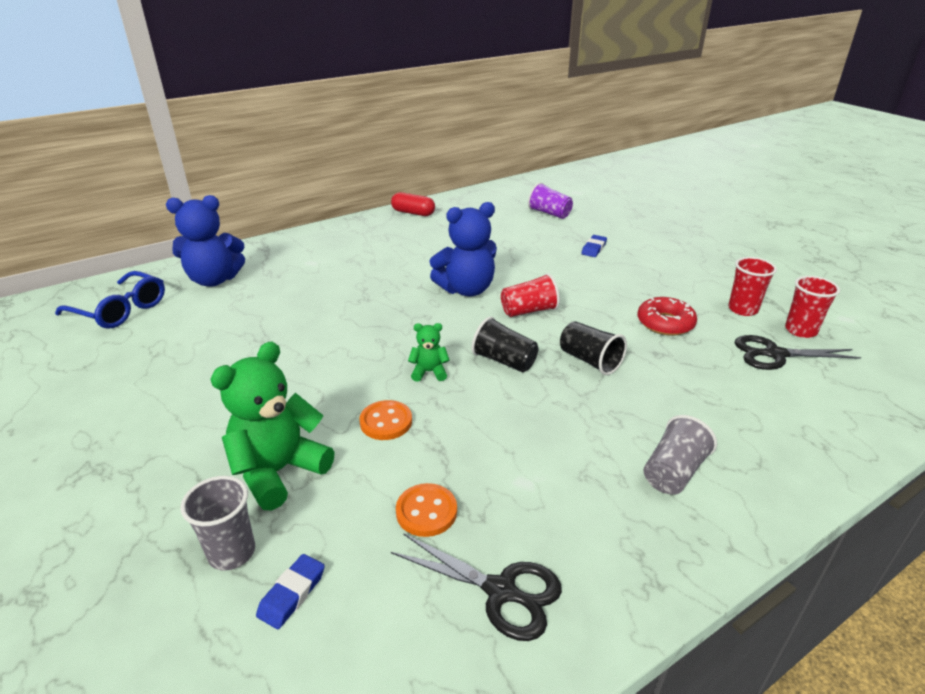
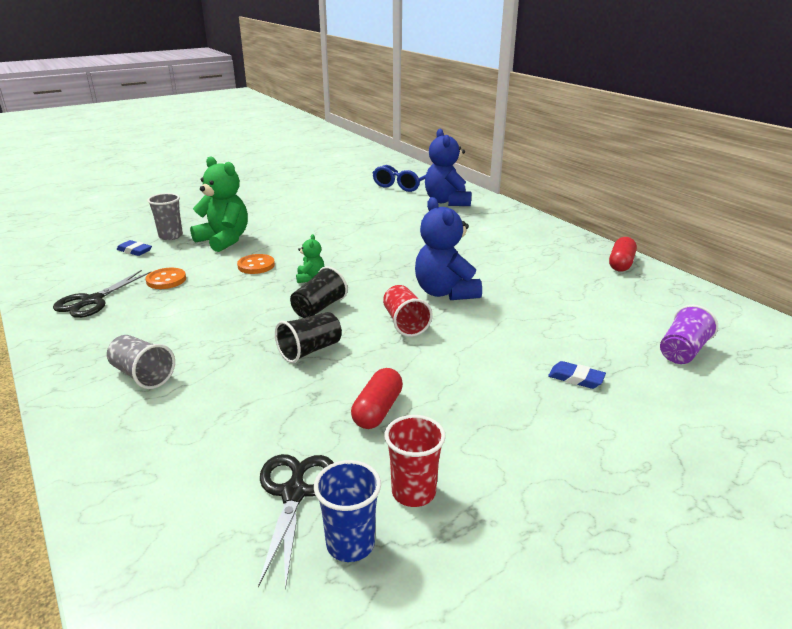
camera: 90 degrees right, 5 degrees down
red donut [638,297,697,336] -> red capsule [351,368,403,429]
red cup [785,276,840,338] -> blue cup [314,460,381,562]

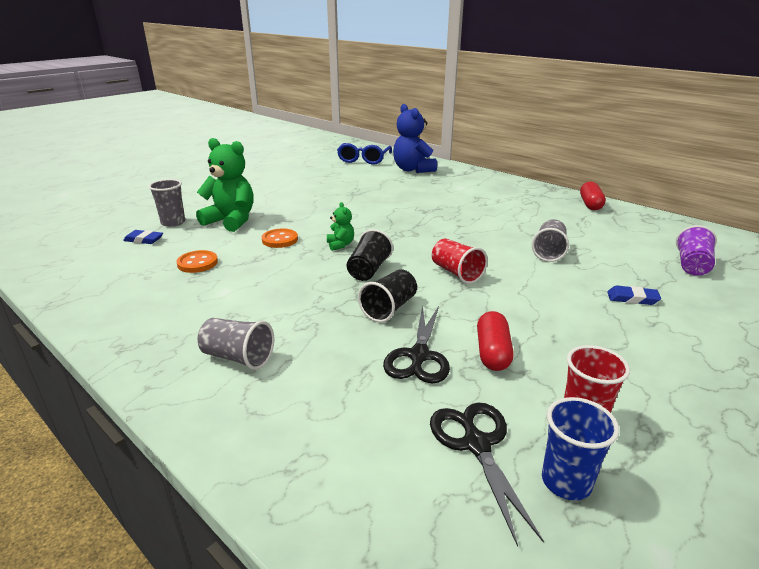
camera: 15 degrees left, 0 degrees up
black scissors [53,270,151,318] -> black scissors moved to [383,305,450,383]
blue teddy bear [415,197,482,300] -> none
none -> grey cup [532,219,569,262]

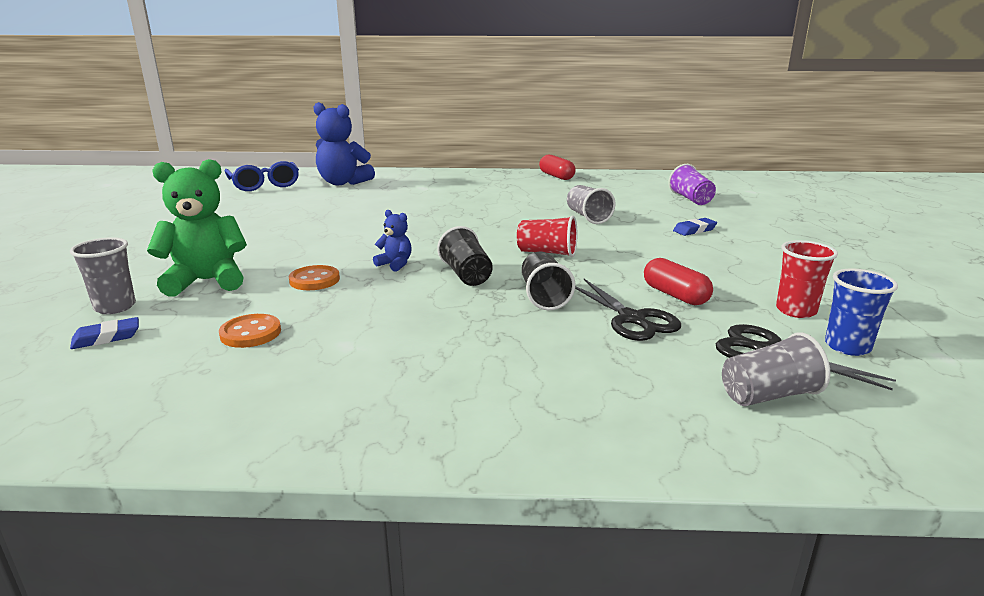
camera: 40 degrees left, 5 degrees down
grey cup [198,318,274,370] -> grey cup moved to [722,332,830,406]
green teddy bear [327,202,354,251] -> blue teddy bear [373,210,412,272]

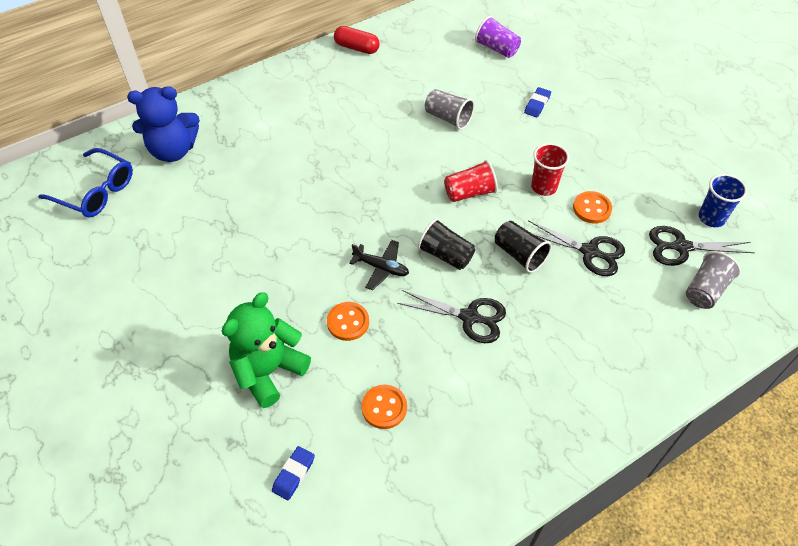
camera: 35 degrees left, 30 degrees up
grey cup [70,237,136,314] -> none
blue teddy bear [373,210,412,272] -> black plane [349,240,409,290]
red capsule [644,258,713,305] -> orange button [573,191,612,224]
red cup [776,240,838,318] -> red cup moved to [531,143,569,196]
none -> black scissors [397,290,506,343]

